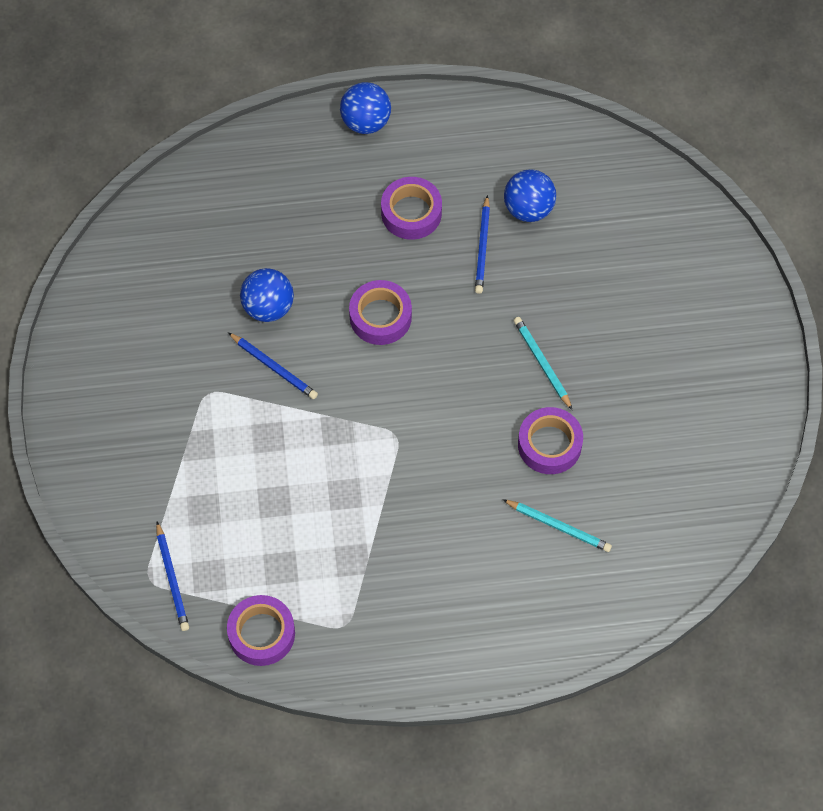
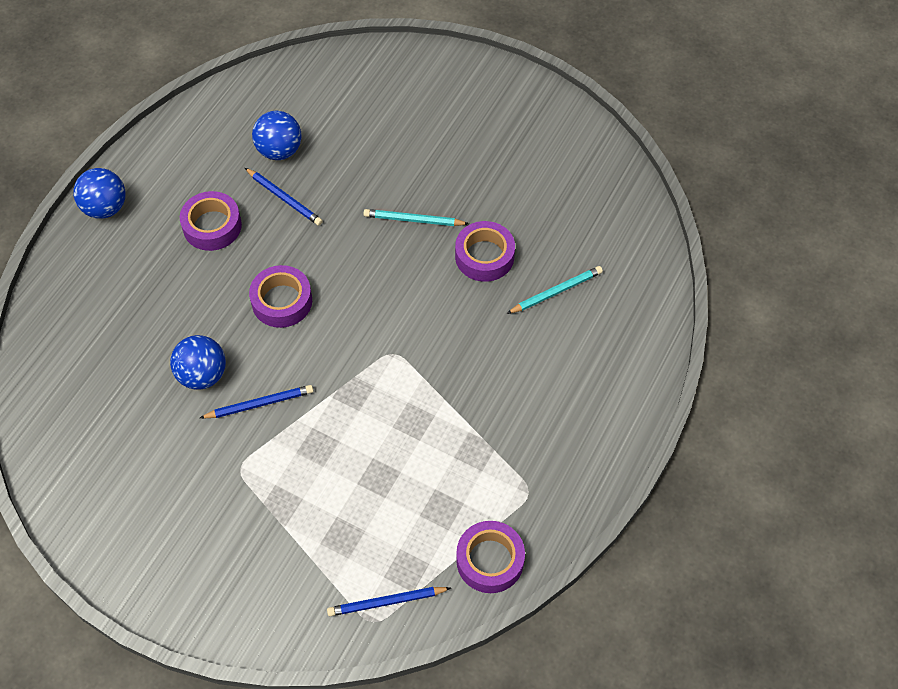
camera: 55 degrees left, 5 degrees down
blue pencil [156,522,189,631] -> blue pencil turned 150 degrees clockwise [327,587,451,616]

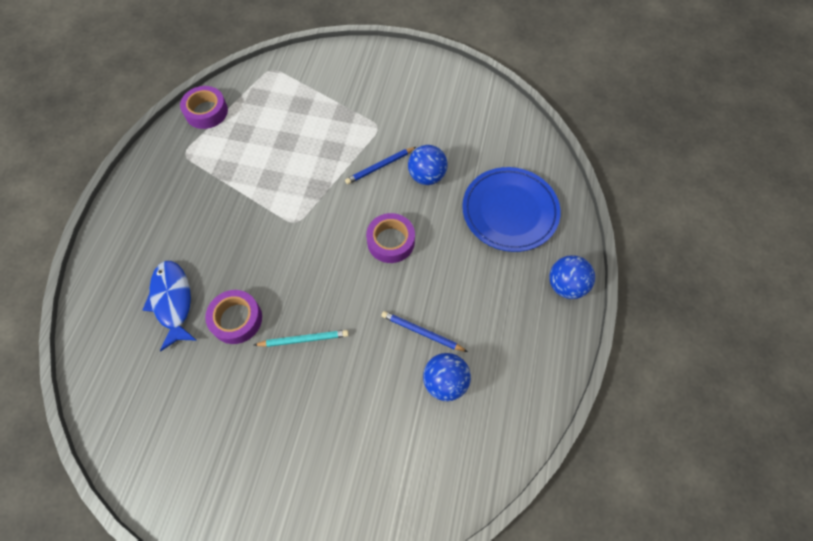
camera: 165 degrees right, 5 degrees up
purple tape [180,191,242,251] -> none
blue pencil [327,587,451,616] -> none
turquoise pencil [507,266,603,314] -> blue fish [143,261,197,351]
none -> blue plate [462,167,561,252]

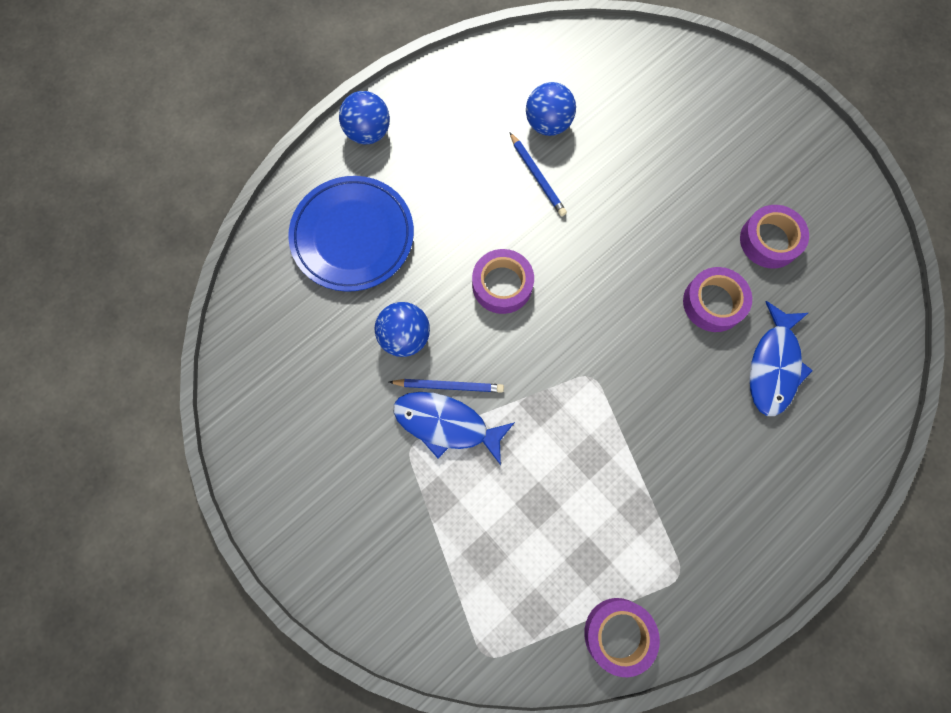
camera: 145 degrees left, 10 degrees up
turquoise pencil [254,330,349,347] -> none
none -> blue fish [393,392,515,465]
none -> purple tape [740,205,809,269]

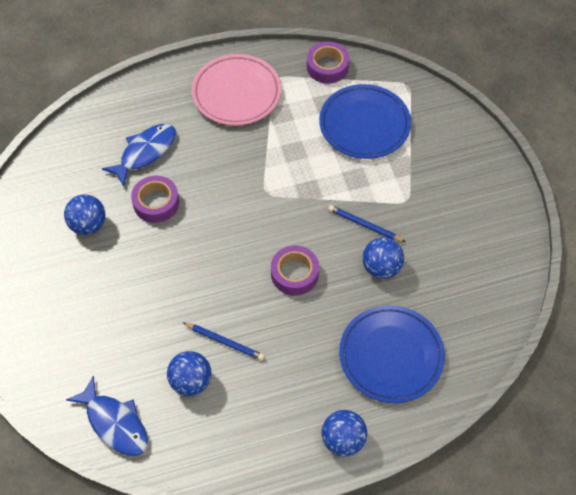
camera: 155 degrees left, 15 degrees down
blue fish [393,392,515,465] -> blue fish moved to [66,376,148,456]
blue pencil [509,132,567,216] -> blue pencil turned 120 degrees clockwise [182,322,264,361]
purple tape [740,205,809,269] -> blue ball [64,194,106,235]
none -> pink plate [191,54,281,126]
none -> blue plate [319,84,411,159]

